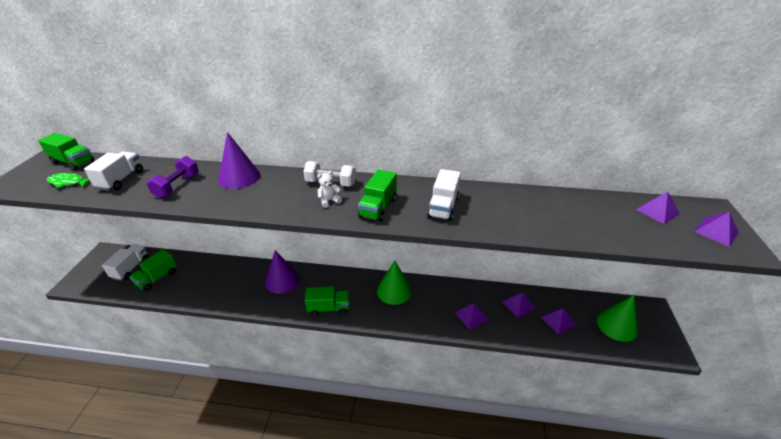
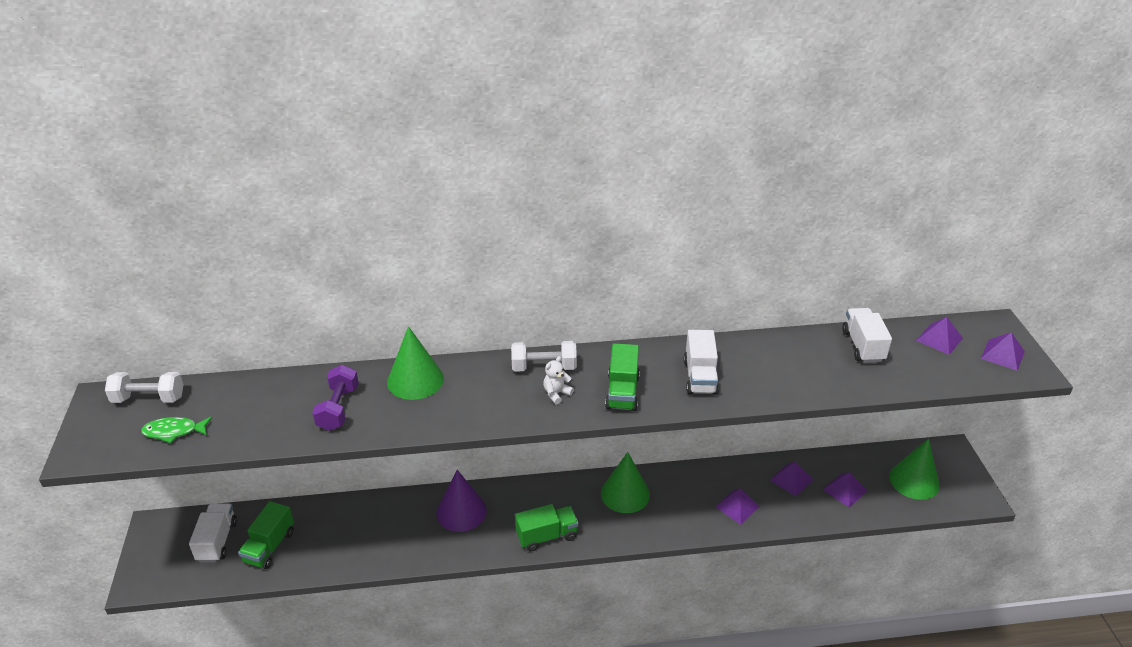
camera: 15 degrees left, 0 degrees up
green truck [38,133,94,170] -> white dumbbell [105,372,183,403]
white truck [84,151,143,191] -> white truck moved to [842,308,892,363]
purple cone [218,132,260,189] -> green cone [387,326,444,400]

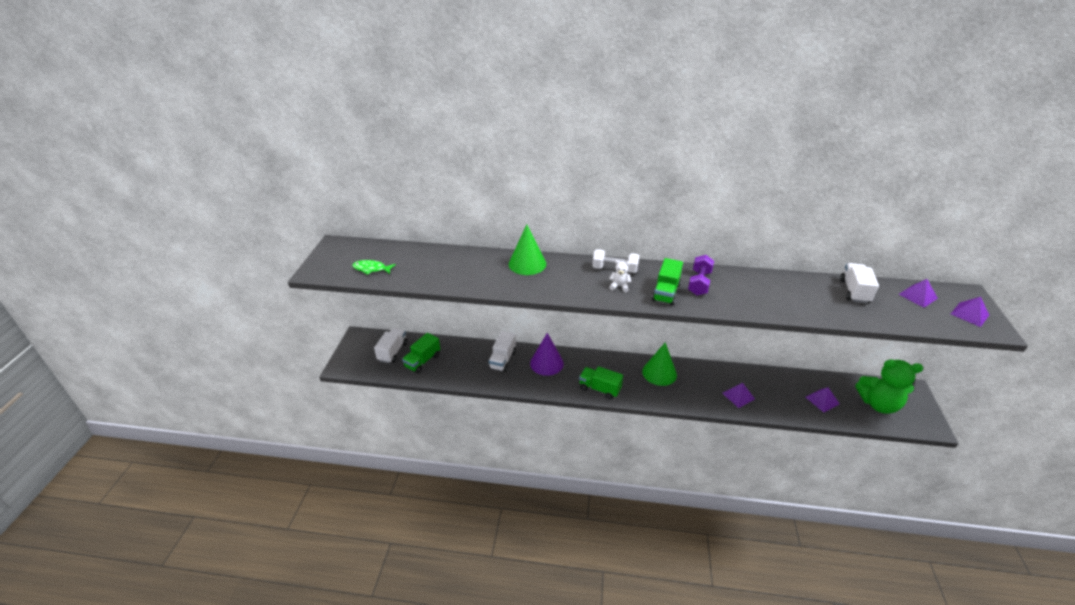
camera: 15 degrees right, 0 degrees up
white dumbbell [105,372,183,403] -> none
purple dumbbell [312,365,359,431] -> purple dumbbell moved to [688,255,714,295]
green truck [515,504,579,551] -> green truck turned 150 degrees counterclockwise [579,366,623,400]
white teddy bear [543,356,574,405] -> white teddy bear turned 45 degrees clockwise [609,260,631,292]
white truck [684,330,719,395] -> white truck moved to [489,331,516,372]
purple pyramid [770,462,813,497] -> none
green cone [889,439,940,500] -> green teddy bear [855,359,924,414]

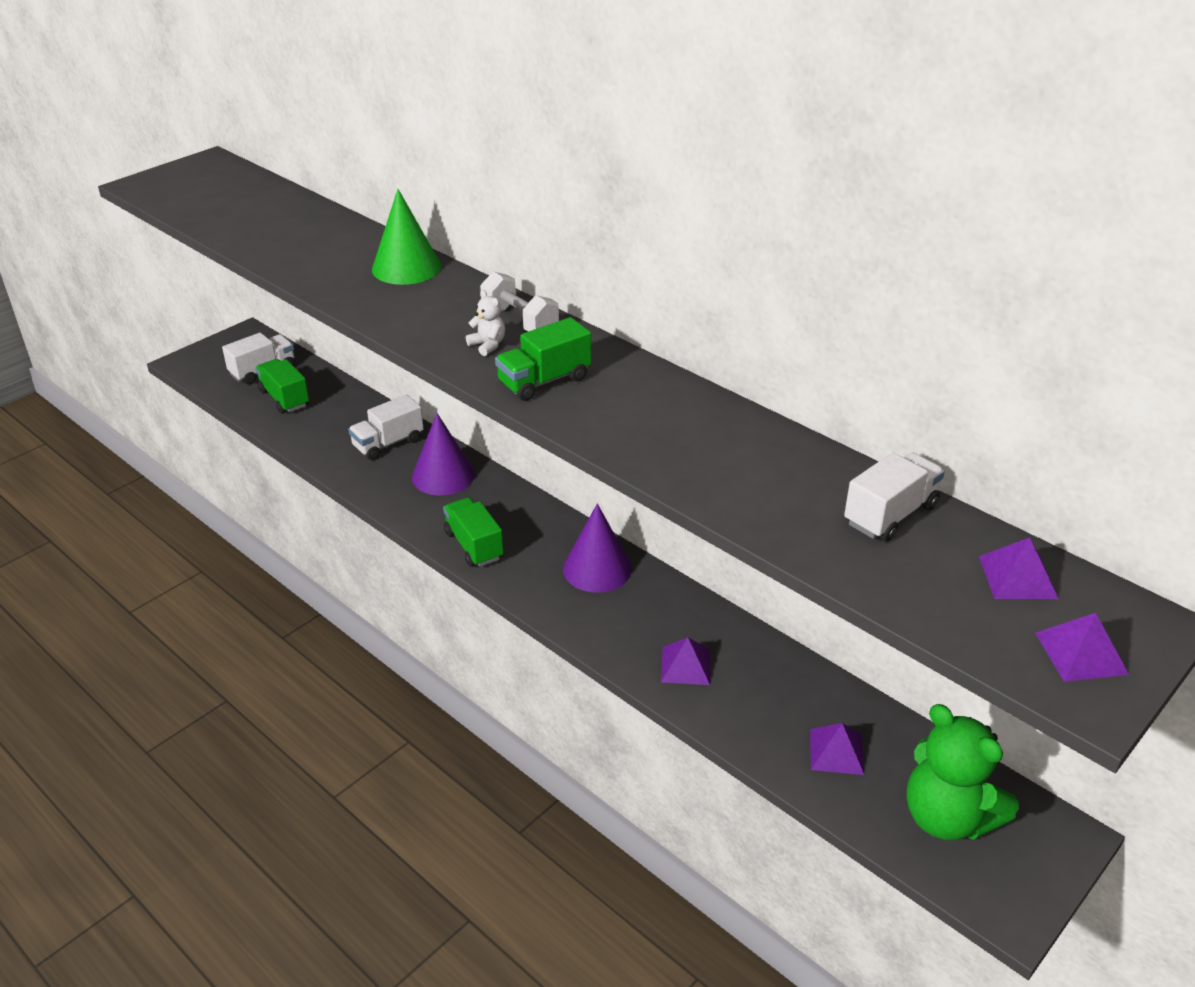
camera: 35 degrees right, 0 degrees up
green fish [352,260,396,275] -> none
green truck [402,333,440,373] -> green truck turned 75 degrees clockwise [255,359,309,414]
green cone [642,342,677,386] -> purple cone [563,503,632,593]
purple dumbbell [688,255,714,295] -> none

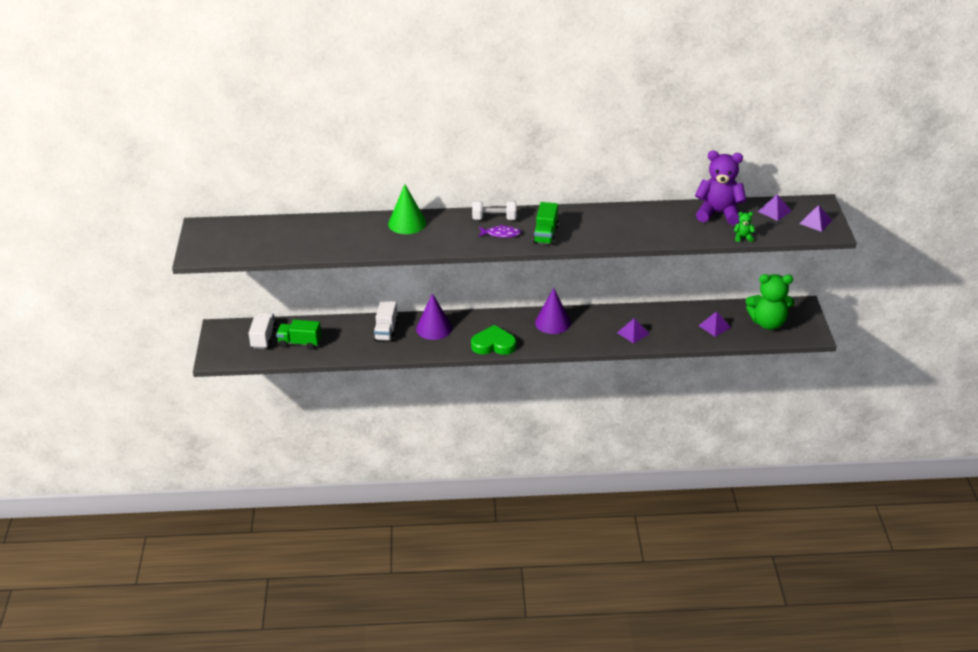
camera: 45 degrees left, 0 degrees up
green truck [443,497,504,567] -> green heart [471,325,516,355]
white teddy bear [466,290,505,356] -> purple fish [478,225,521,238]
white truck [844,452,945,542] -> purple teddy bear [695,151,746,225]
none -> green teddy bear [734,212,755,242]

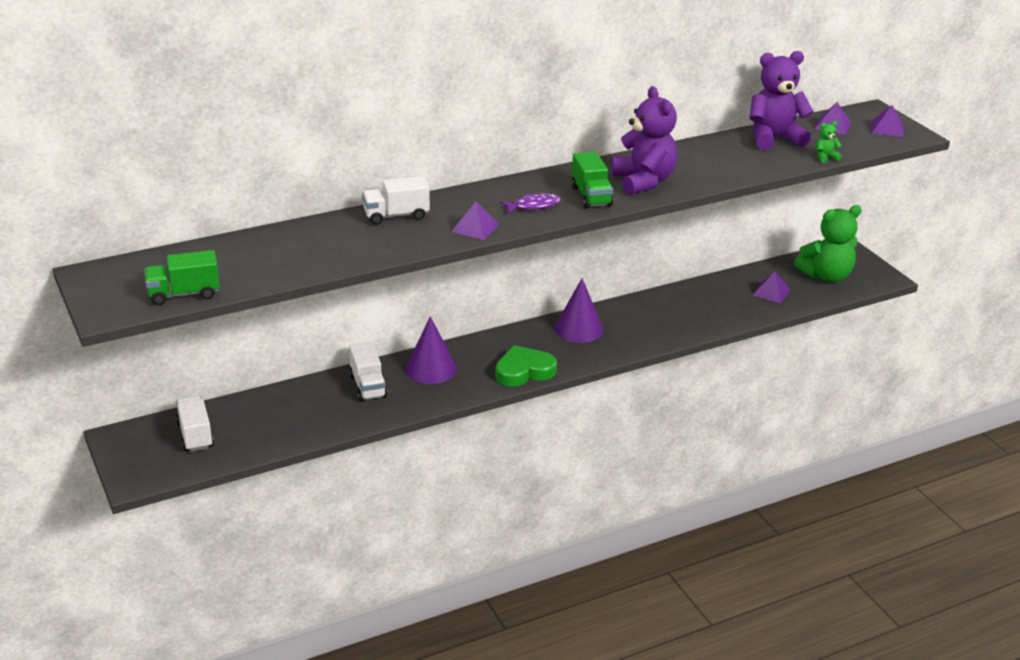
camera: 25 degrees left, 5 degrees down
green truck [276,320,321,350] -> green truck moved to [144,250,220,305]
green cone [388,184,426,234] -> white truck [362,176,430,225]
white dumbbell [472,201,516,220] -> none
purple pyramid [617,318,650,344] -> purple pyramid moved to [451,202,499,240]
none -> purple teddy bear [611,86,677,195]

